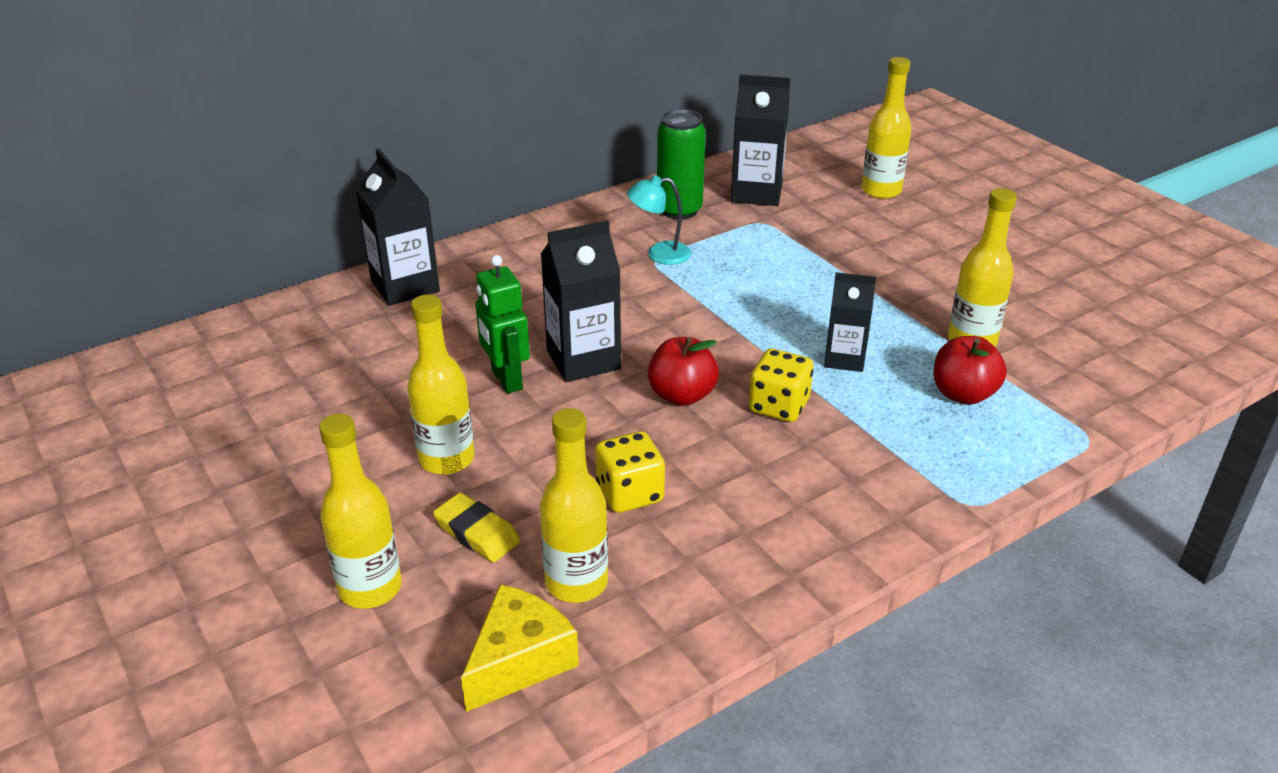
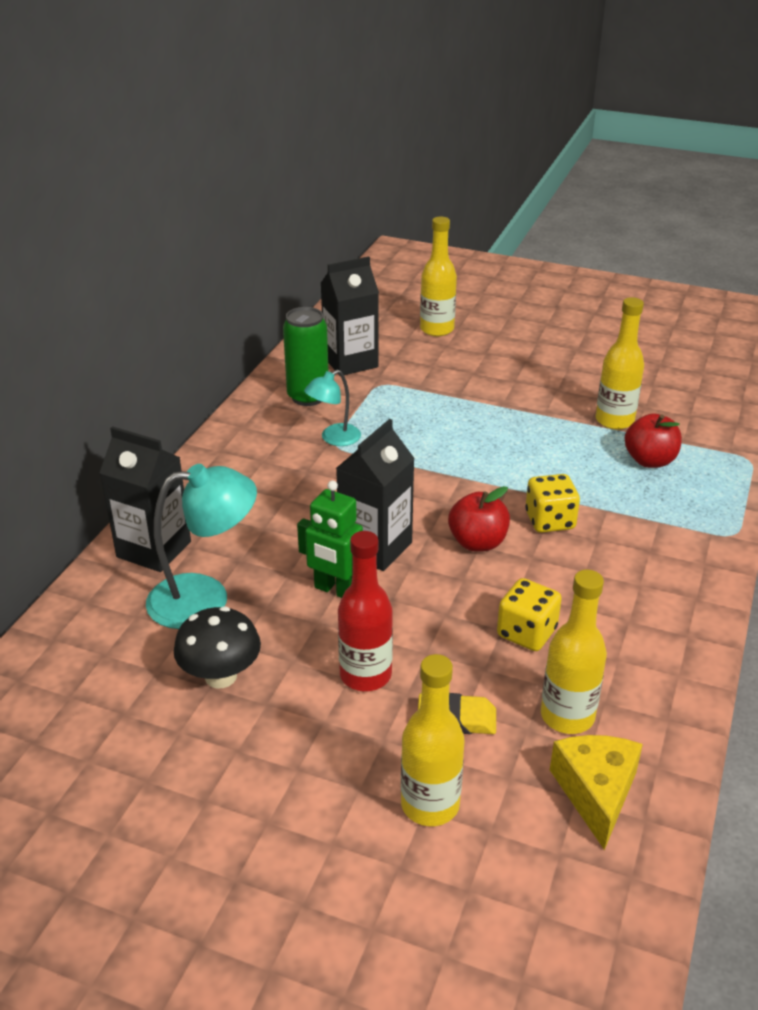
camera: 35 degrees left, 0 degrees up
yellow bottle [407,295,474,475] -> red bottle [338,531,393,691]
black carton [824,272,876,372] -> none
none -> turquoise lamp [146,464,257,629]
none -> black mushroom [173,606,261,688]

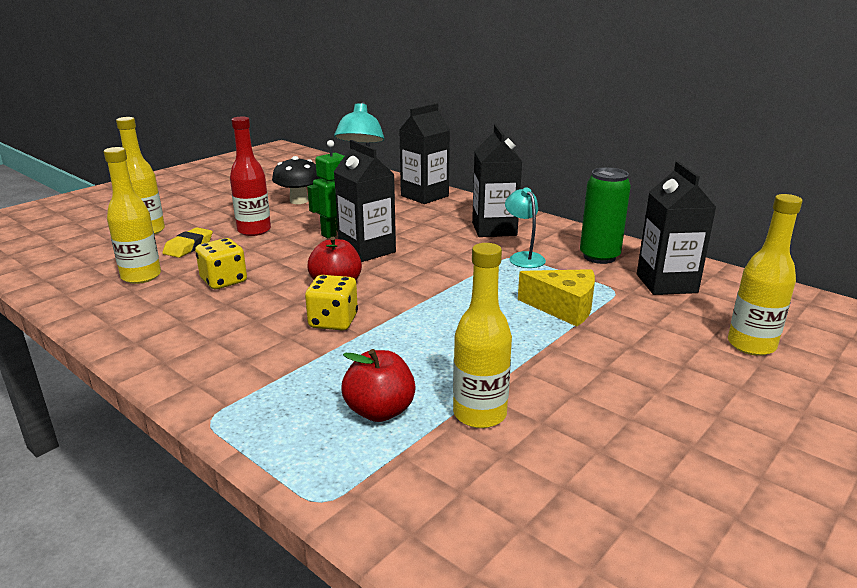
camera: 110 degrees right, 10 degrees down
yellow cheese [550,735,643,850] -> yellow cheese moved to [518,269,595,327]
none -> black carton [472,124,522,237]

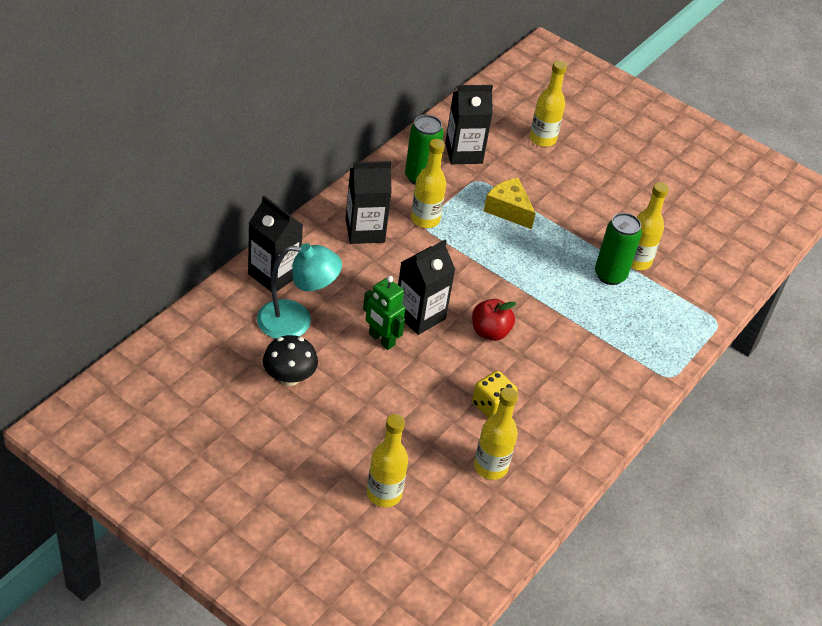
camera: 100 degrees left, 20 degrees up
yellow eraser [162,227,213,258] -> none
red bottle [230,117,271,236] -> none
yellow dice [305,275,358,331] -> none
red apple [342,349,416,422] -> none
turquoise lamp [505,187,546,268] -> yellow bottle [411,139,446,228]
yellow cheese [518,269,595,327] -> yellow cheese turned 60 degrees counterclockwise [484,178,536,229]
none -> green can [595,213,642,285]

